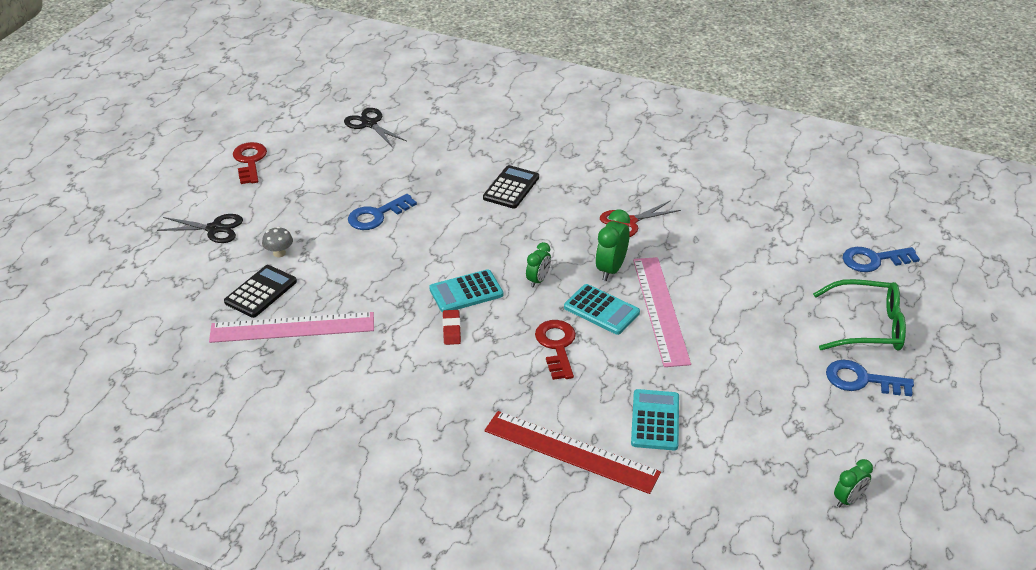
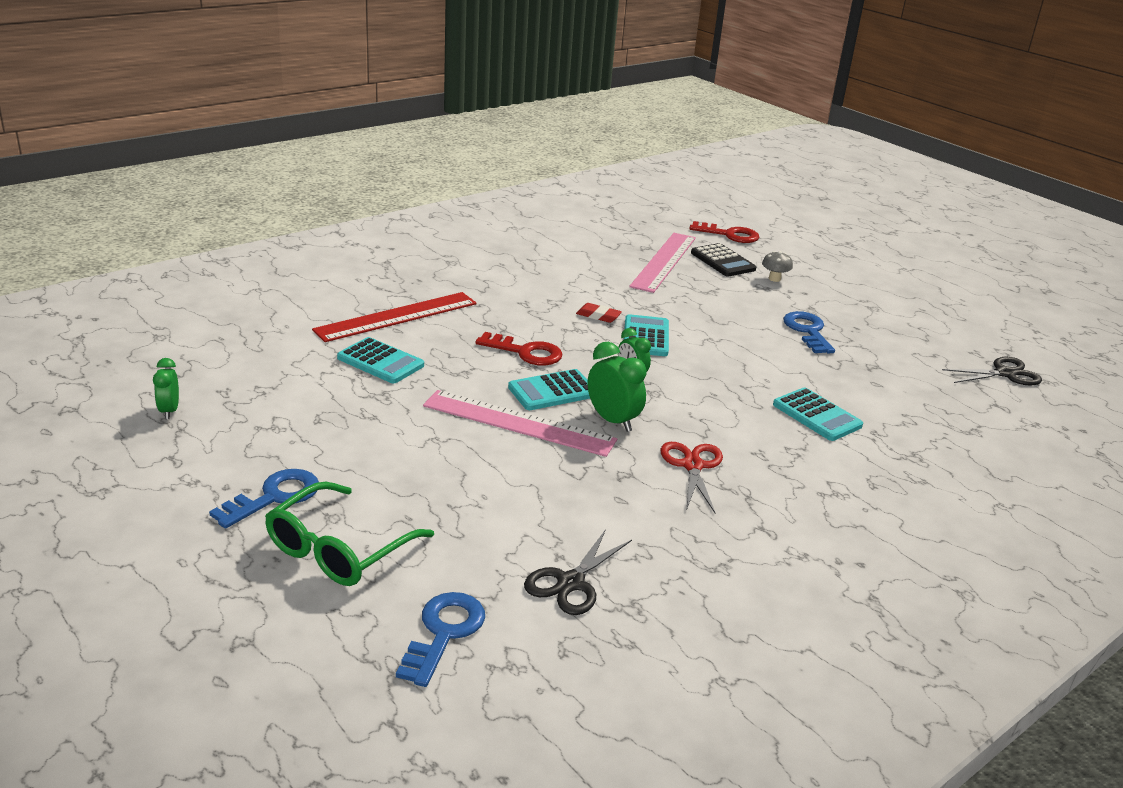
camera: 115 degrees right, 10 degrees down
black scissors [157,214,243,243] -> black scissors moved to [524,529,632,615]
red key [233,142,267,184] -> red key moved to [689,221,759,243]
black calculator [483,165,539,209] -> turquoise calculator [773,387,863,441]

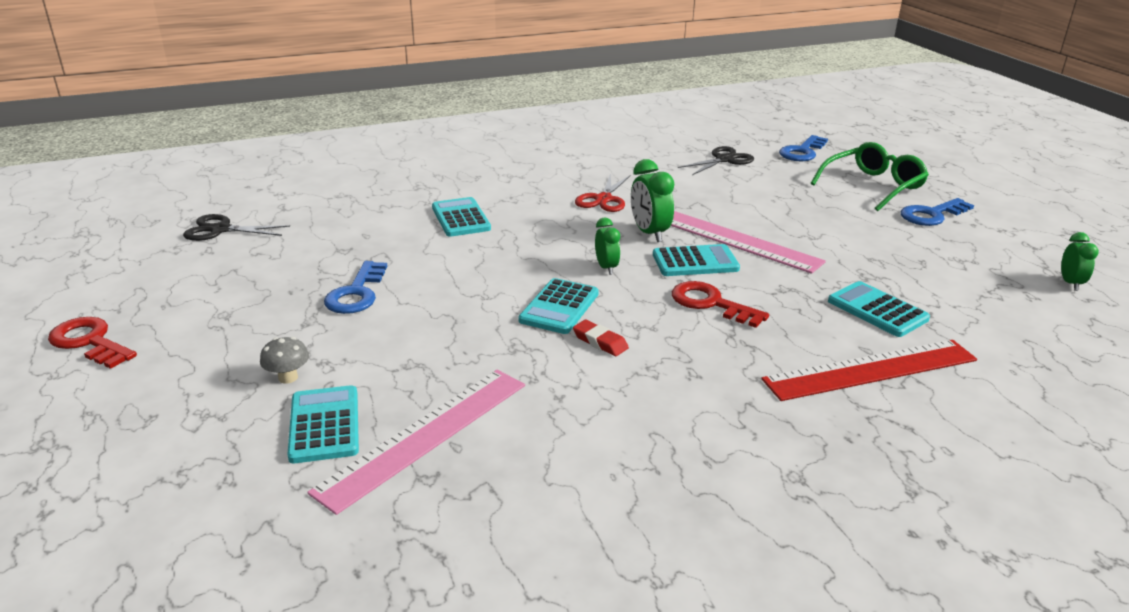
camera: 160 degrees left, 0 degrees up
red key [689,221,759,243] -> red key moved to [48,317,137,369]
black calculator [691,243,756,277] -> turquoise calculator [287,385,359,463]

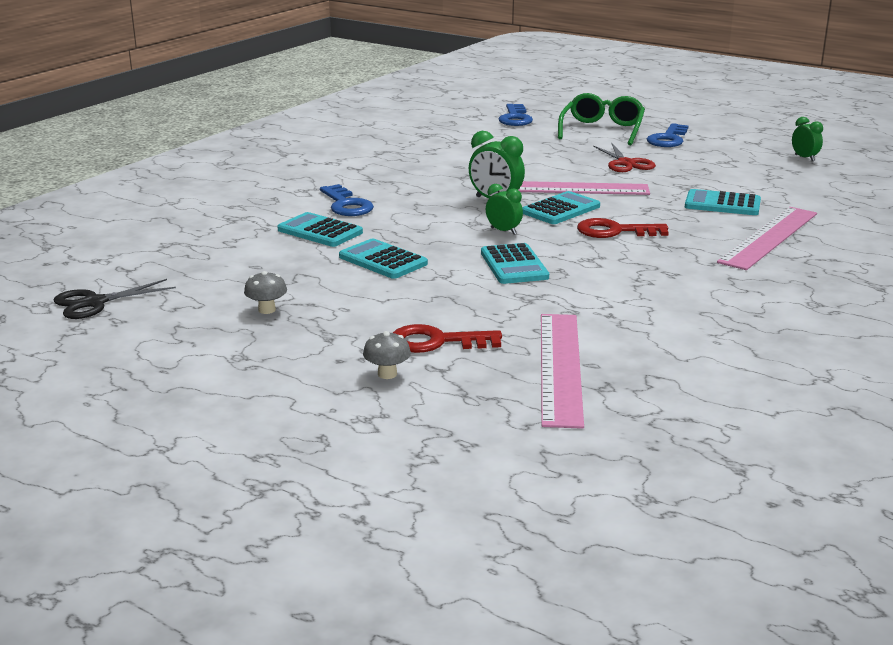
camera: 35 degrees left, 5 degrees down
red key [48,317,137,369] -> red key moved to [393,324,502,353]
turquoise calculator [287,385,359,463] -> turquoise calculator moved to [339,239,428,279]
blue key [324,261,387,314] -> blue key moved to [320,184,374,216]
red eraser [573,320,629,356] -> none
red scissors [575,174,630,212] -> red scissors moved to [593,143,656,172]
black scissors [678,146,754,175] -> none
red ruler [761,340,977,401] -> pink ruler [717,207,817,270]
none -> grey mushroom [244,271,287,314]

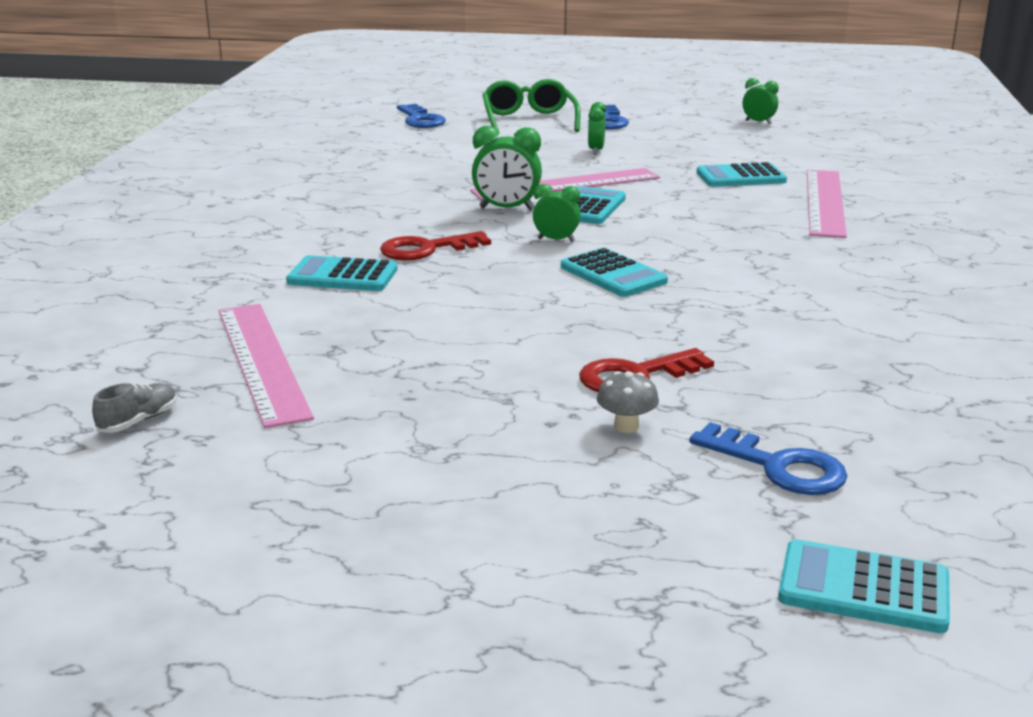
camera: 25 degrees left, 0 degrees up
black scissors [53,279,176,319] -> grey shoe [92,383,177,433]
grey mushroom [244,271,287,314] -> none
blue key [320,184,374,216] -> blue key moved to [689,422,847,495]
turquoise calculator [339,239,428,279] -> turquoise calculator moved to [778,539,950,633]
pink ruler [541,314,584,429] -> pink ruler moved to [219,304,314,428]
red key [577,218,669,238] -> red key moved to [380,231,491,261]
red scissors [593,143,656,172] -> green clock [588,102,606,155]

